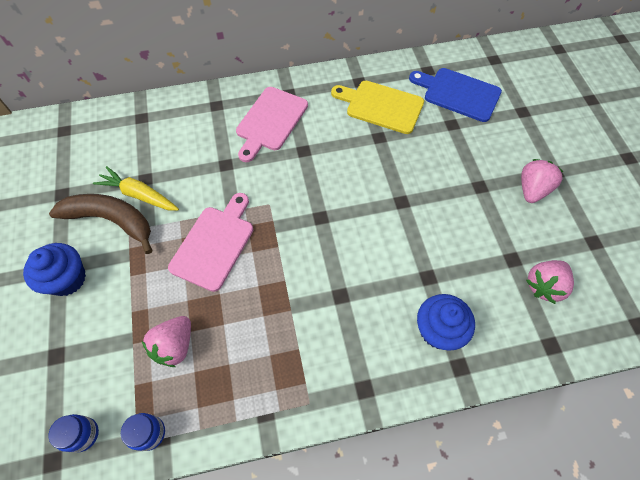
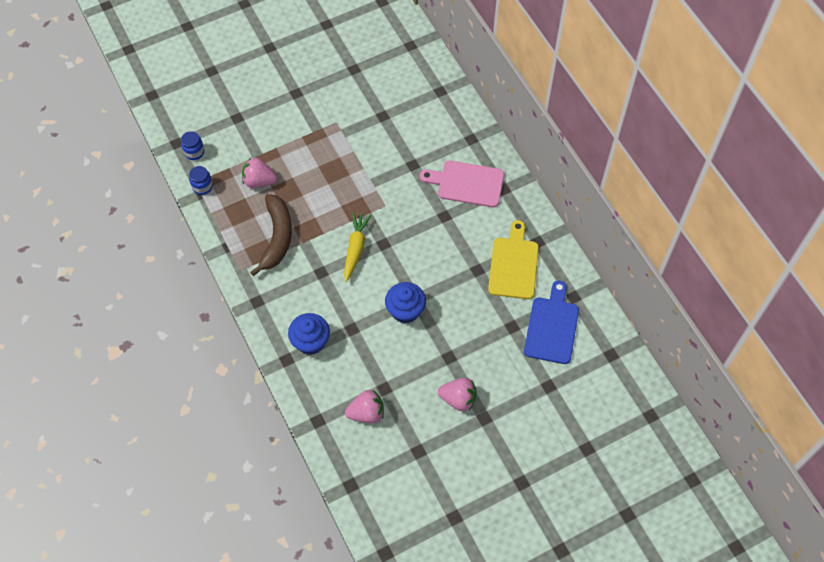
camera: 75 degrees right, 0 degrees up
blue cupcake [23,243,86,296] -> blue cupcake moved to [385,282,426,323]
brown banana [49,194,153,254] -> brown banana moved to [250,194,292,276]
yellow carrot [93,166,179,211] -> yellow carrot moved to [344,212,372,282]
pink cutting board [168,193,253,292] -> none
pink strawberry [526,260,574,304] -> pink strawberry turned 135 degrees clockwise [345,390,384,423]

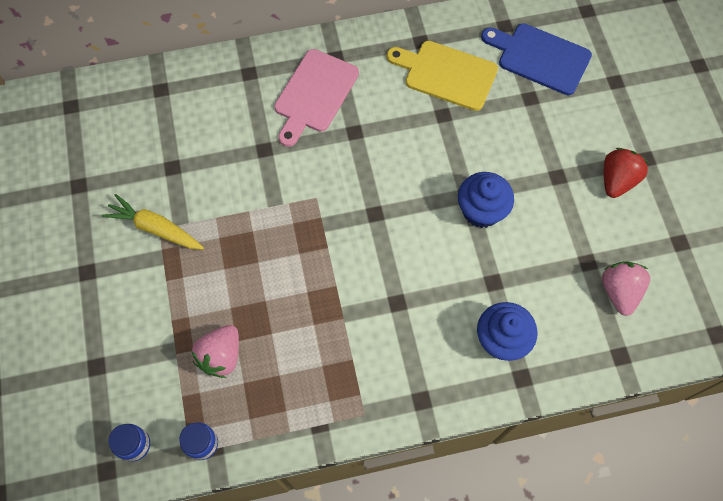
camera: 75 degrees left, 5 degrees up
brown banana [250,194,292,276] -> none
yellow carrot [344,212,372,282] -> yellow carrot moved to [102,194,204,250]
pink strawberry [438,378,477,411] -> red strawberry [604,148,648,198]

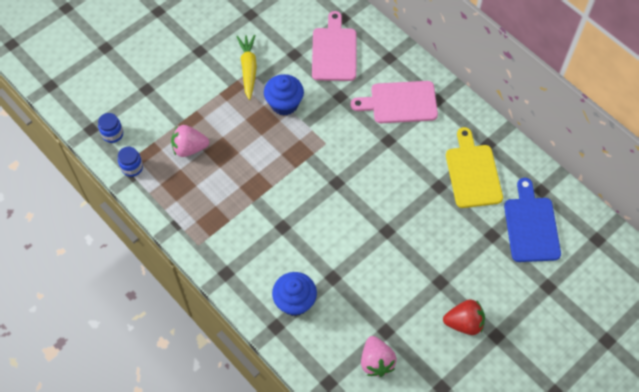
camera: 60 degrees right, 5 degrees down
blue cupcake [458,172,514,228] -> blue cupcake moved to [264,74,304,116]
pink strawberry [602,261,650,316] -> pink strawberry turned 105 degrees clockwise [361,336,397,377]
none -> pink cutting board [312,11,356,81]

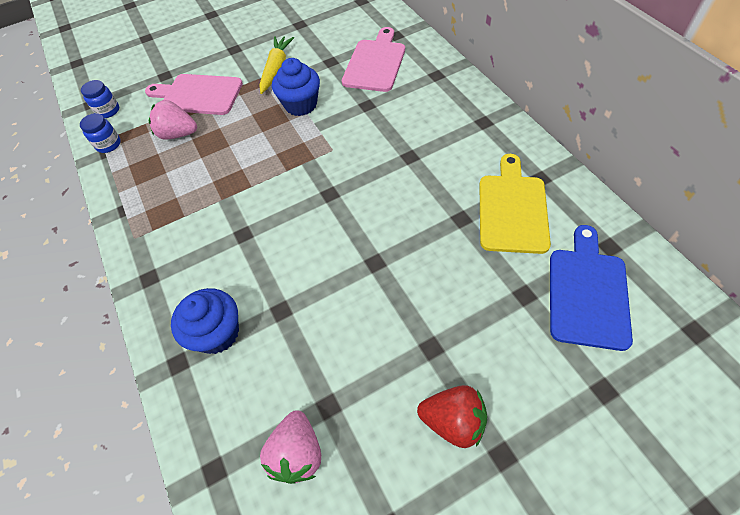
camera: 20 degrees right, 5 degrees down
pink cutting board [351,81,438,123] -> pink cutting board moved to [145,74,243,115]

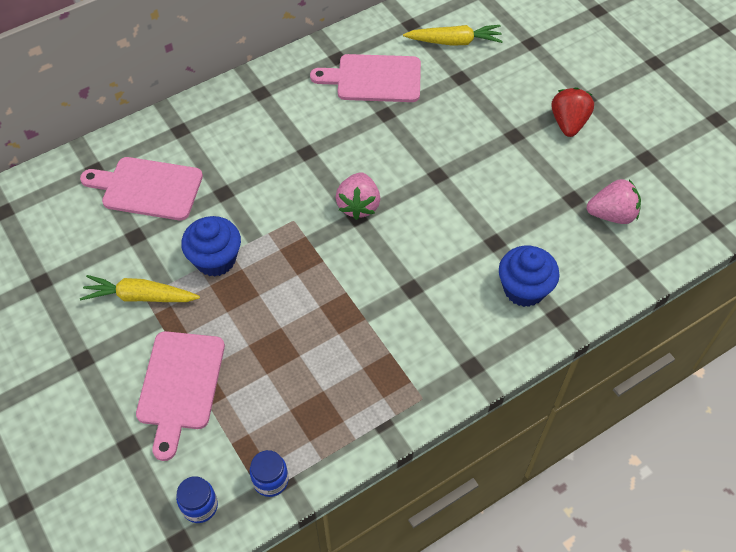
camera: 100 degrees left, 0 degrees up
pink strawberry [149,100,197,139] -> pink strawberry moved to [336,172,380,220]
yellow cutting board [479,154,551,254] -> pink cutting board [310,54,421,102]
blue cutting board [550,225,633,351] -> yellow carrot [403,25,503,46]

